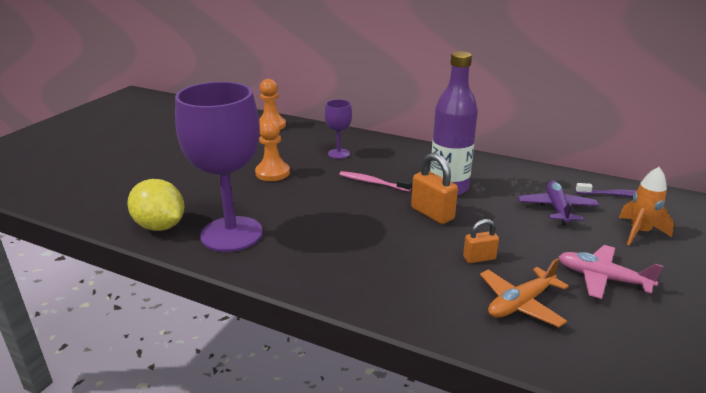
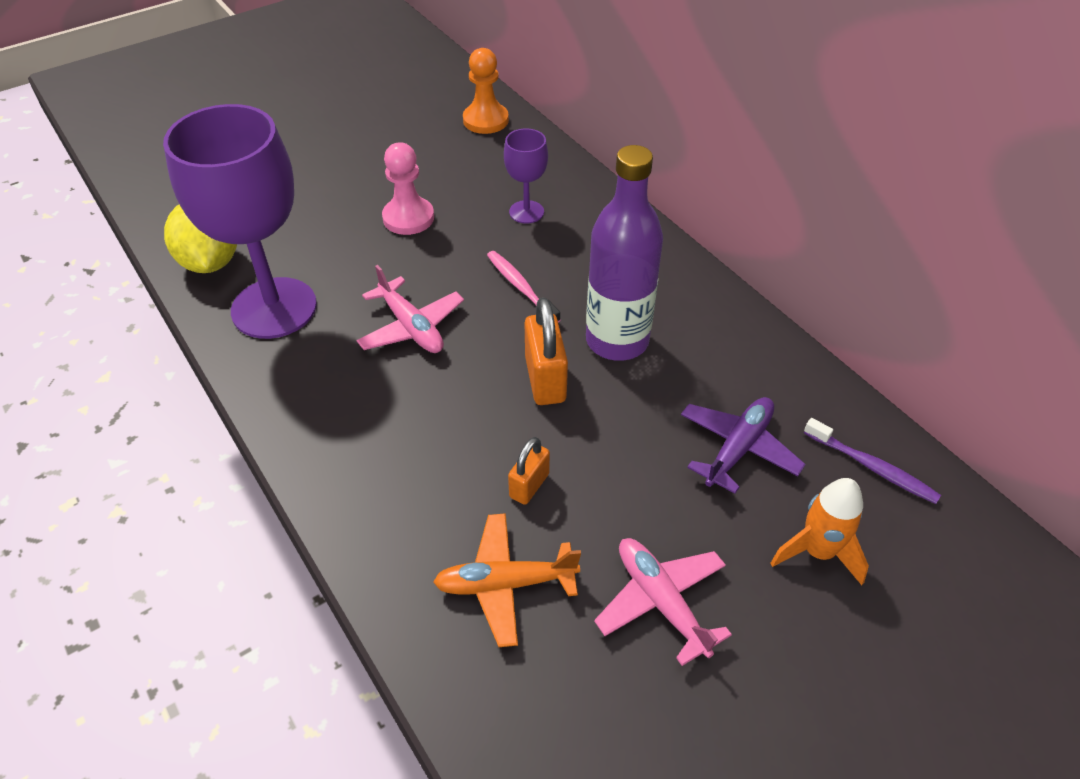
camera: 30 degrees right, 20 degrees up
orange pawn [255,119,290,181] -> pink pawn [382,142,434,235]
orange padlock [463,219,499,263] -> orange padlock turned 75 degrees counterclockwise [508,437,550,505]
none -> pink plane [356,265,464,353]

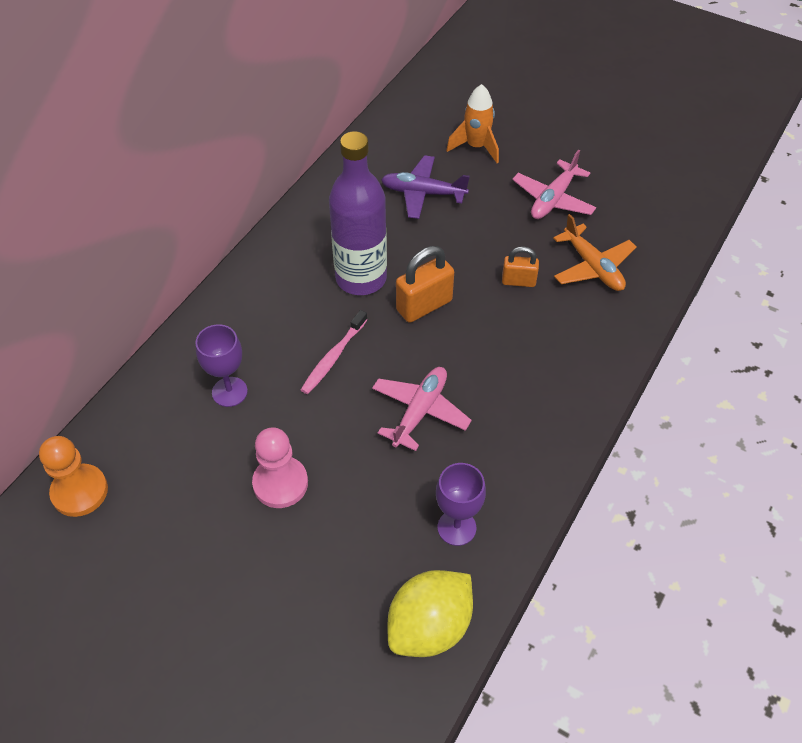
camera: 115 degrees left, 5 degrees up
purple goblet [163,104,317,339] -> purple goblet [436,463,486,546], size x0.46
purple toothbrush [804,418,941,504] -> none

